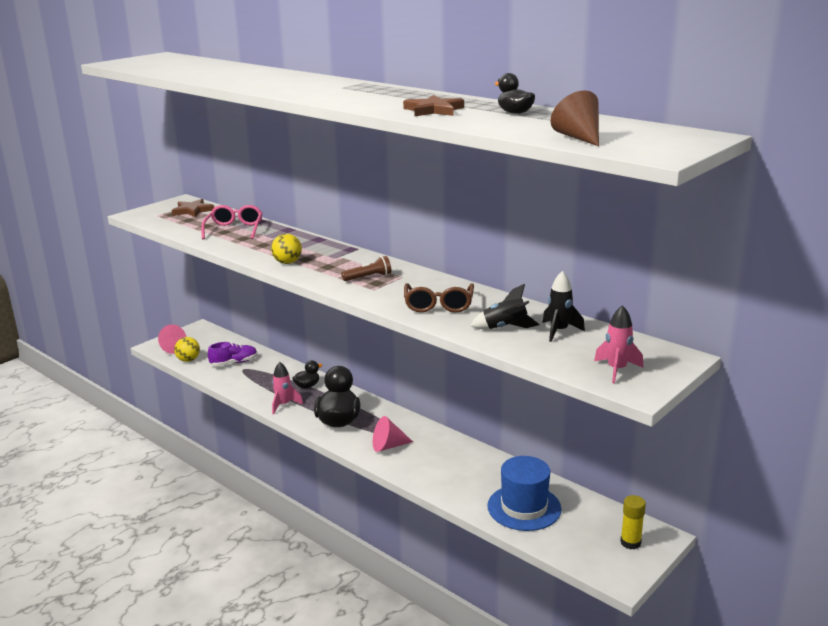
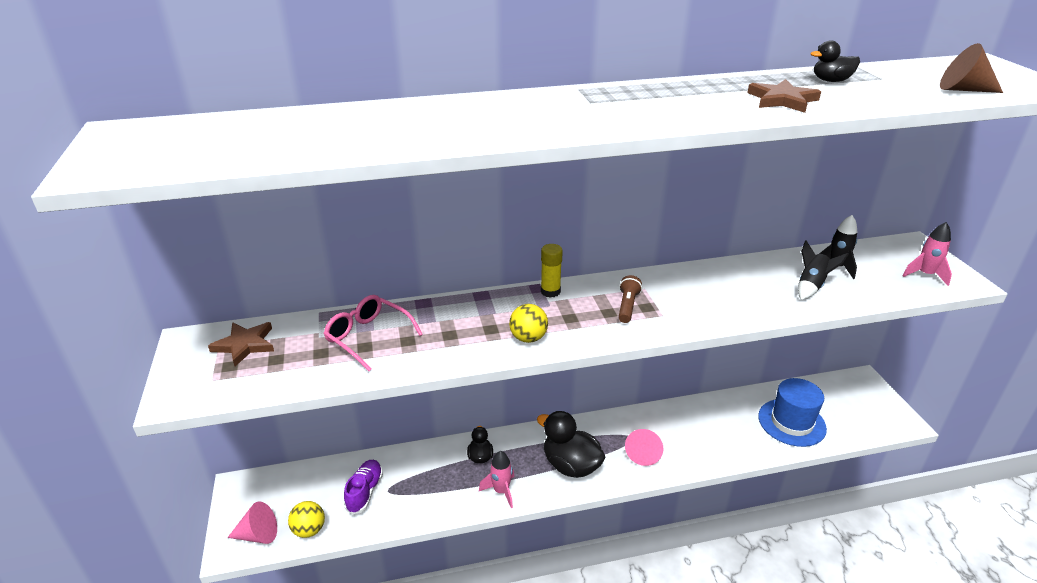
camera: 55 degrees left, 10 degrees up
brown glasses [404,283,474,313] -> none
yellow glue stick [620,495,646,550] -> yellow glue stick moved to [541,244,563,298]

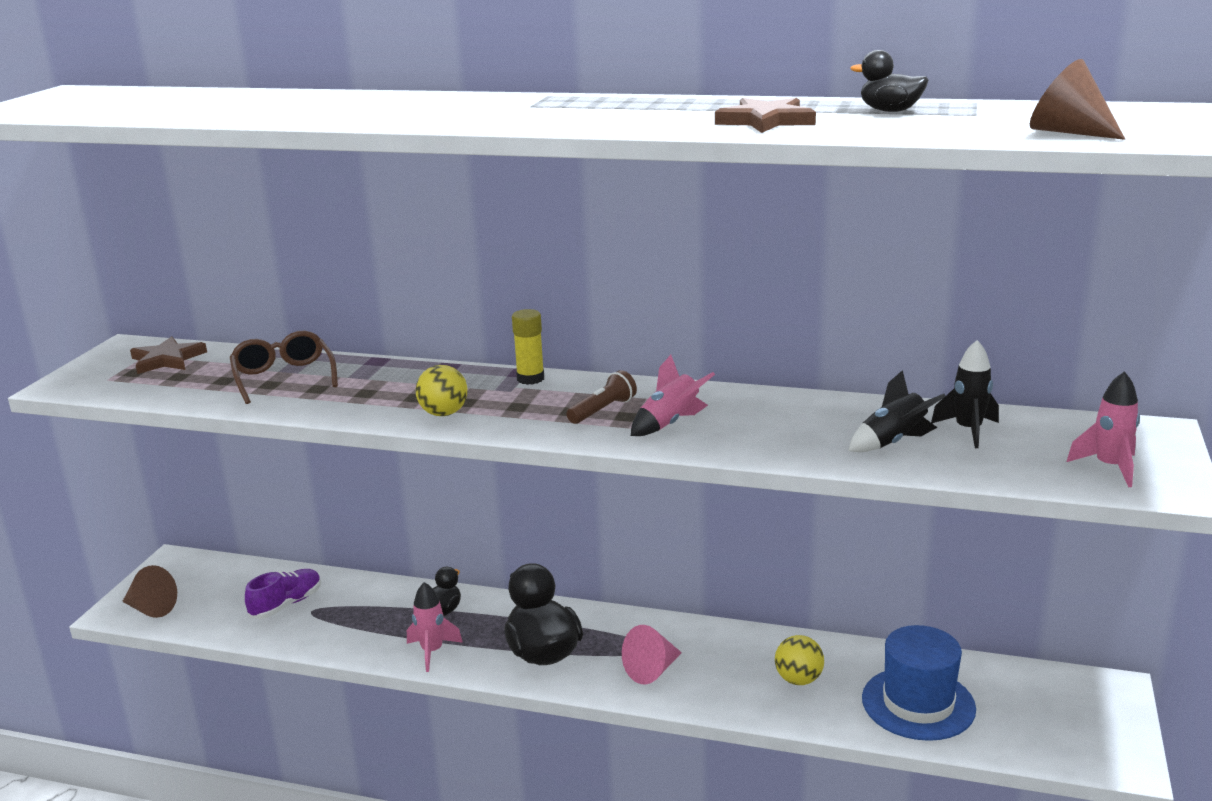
camera: 30 degrees right, 10 degrees down
pink cone [227,501,277,544] -> brown cone [122,565,177,618]
yellow ball [288,501,325,538] -> yellow ball moved to [775,635,824,685]
pink glasses [323,295,423,371] -> brown glasses [230,331,338,404]
none -> pink rocket [631,355,715,436]

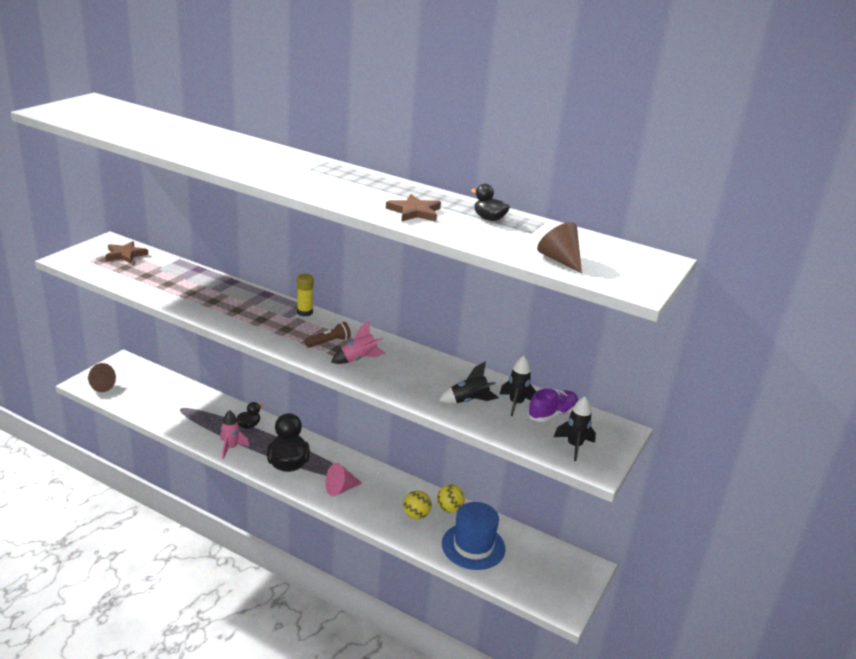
camera: 10 degrees right, 5 degrees up
brown glasses [230,331,338,404] -> none
purple shoe [245,569,321,619] -> purple shoe moved to [528,389,578,422]
yellow ball [416,365,468,416] -> yellow ball moved to [437,485,465,513]
pink rocket [1067,371,1140,487] -> black rocket [554,396,596,461]

